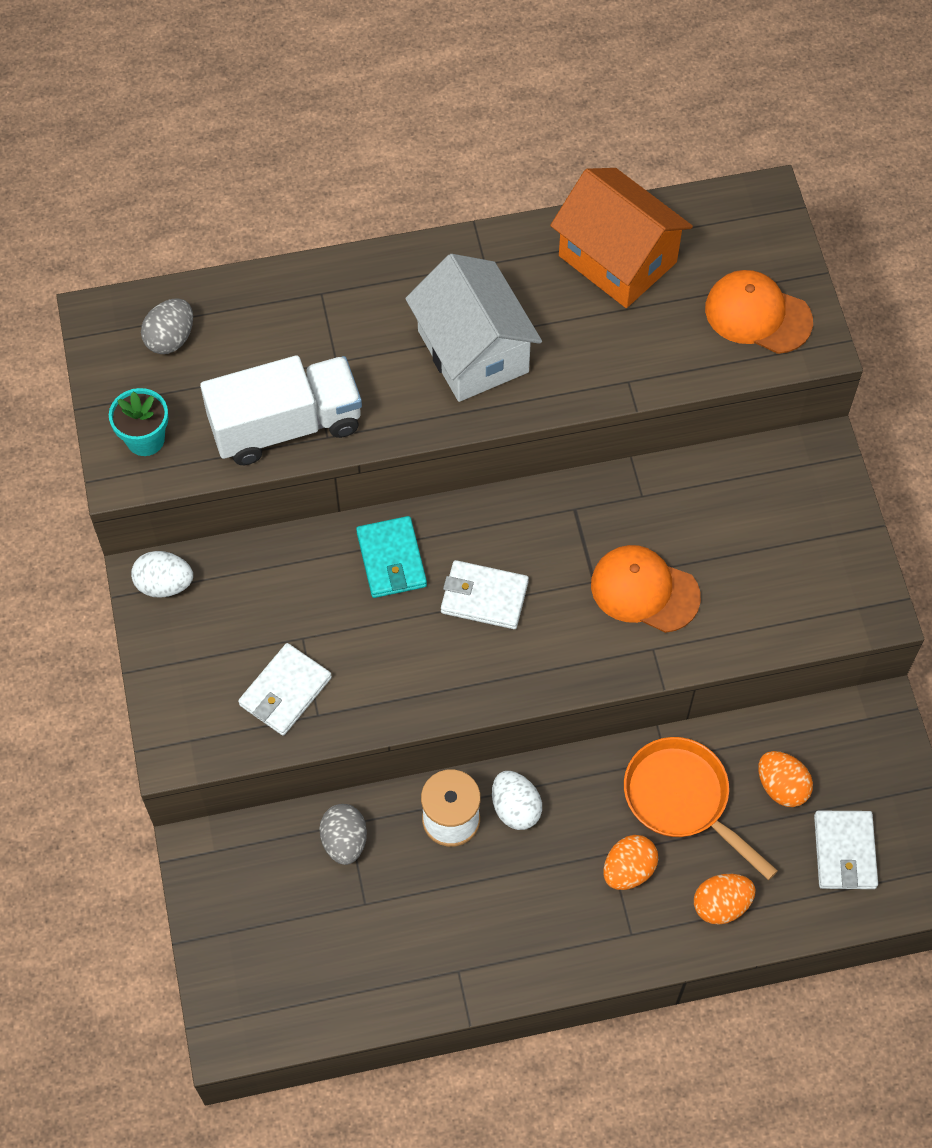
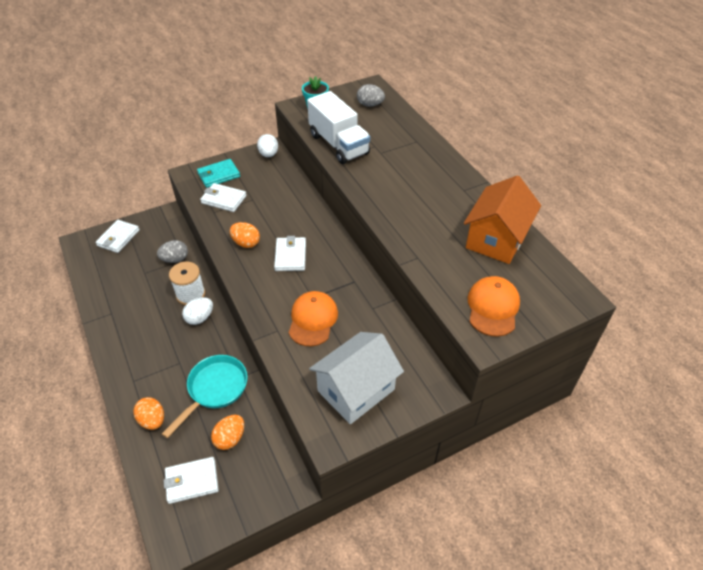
camera: 75 degrees right, 15 degrees down
turquoise wallet [356,516,427,598] -> turquoise wallet moved to [197,159,240,188]
white house [405,254,542,402] -> white house moved to [309,332,404,424]
orange egg [603,835,658,890] -> orange egg moved to [229,222,260,248]
orange pan [624,737,778,880] -> turquoise pan [162,355,248,438]
none -> white wallet [96,220,140,253]

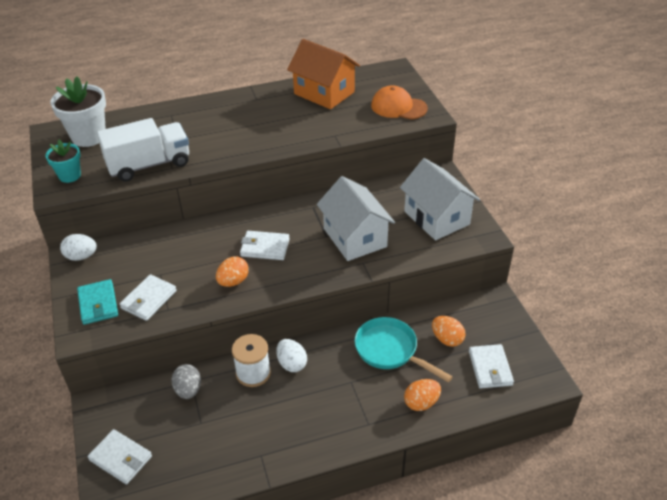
camera: 80 degrees left, 5 degrees down
orange cap [288,291,338,346] -> white house [317,176,395,261]
grey egg [357,84,385,107] -> white flower pot [50,76,106,147]

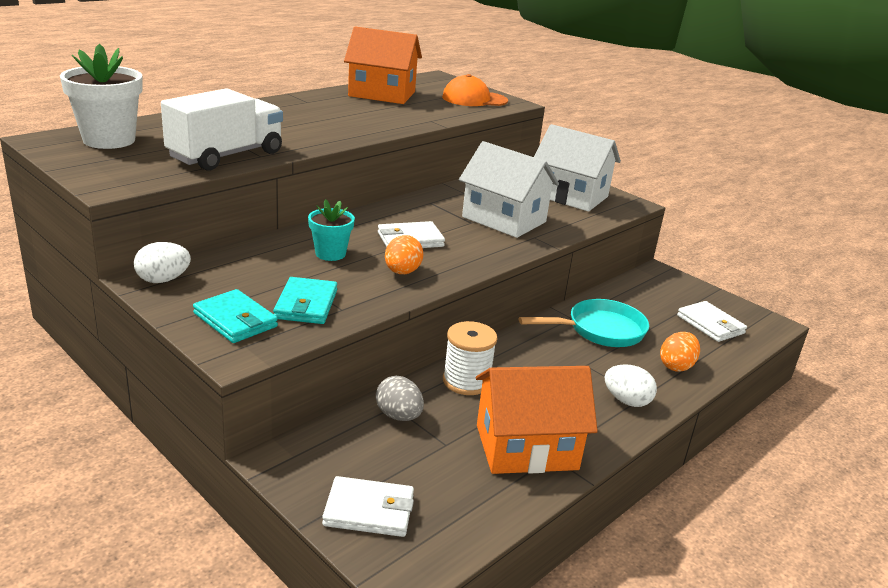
camera: 30 degrees left, 15 degrees down
turquoise flower pot [45,140,81,183] -> turquoise flower pot moved to [308,199,355,261]
white wallet [119,274,177,321] -> turquoise wallet [273,277,337,324]
white egg [276,339,307,372] -> white egg moved to [605,364,657,407]
turquoise pan [354,317,453,382] -> turquoise pan turned 150 degrees clockwise [519,299,649,347]
orange egg [432,316,466,347] -> none
none -> orange house [476,366,598,474]

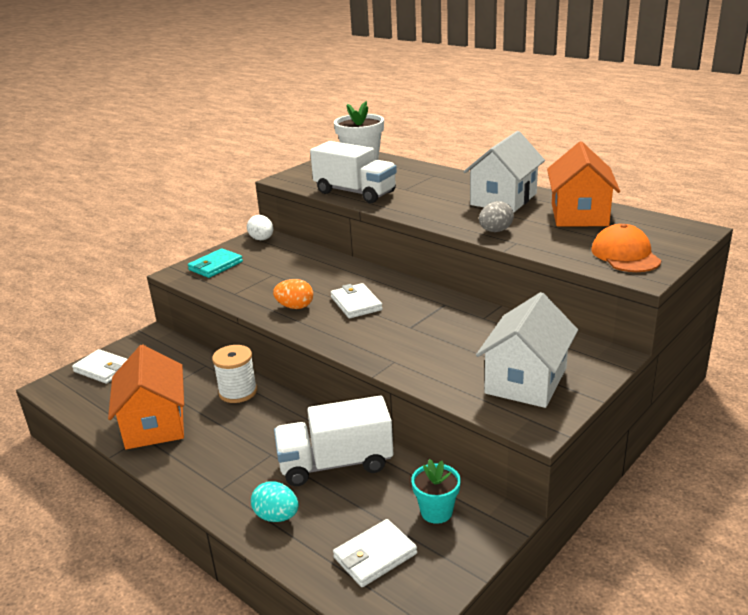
camera: 90 degrees right, 0 degrees up
turquoise wallet [273,277,337,324] -> none
turquoise flower pot [308,199,355,261] -> turquoise flower pot moved to [411,459,461,524]
white wallet [322,476,414,537] -> white wallet turned 60 degrees counterclockwise [72,349,127,384]
grey egg [376,376,424,421] -> grey egg moved to [479,201,514,232]
white house [459,141,559,238] -> white house moved to [463,131,545,213]
turquoise pan [519,299,649,347] -> white truck [274,395,393,486]
white egg [605,364,657,407] -> none
orange egg [660,332,700,372] -> turquoise egg [251,481,299,522]

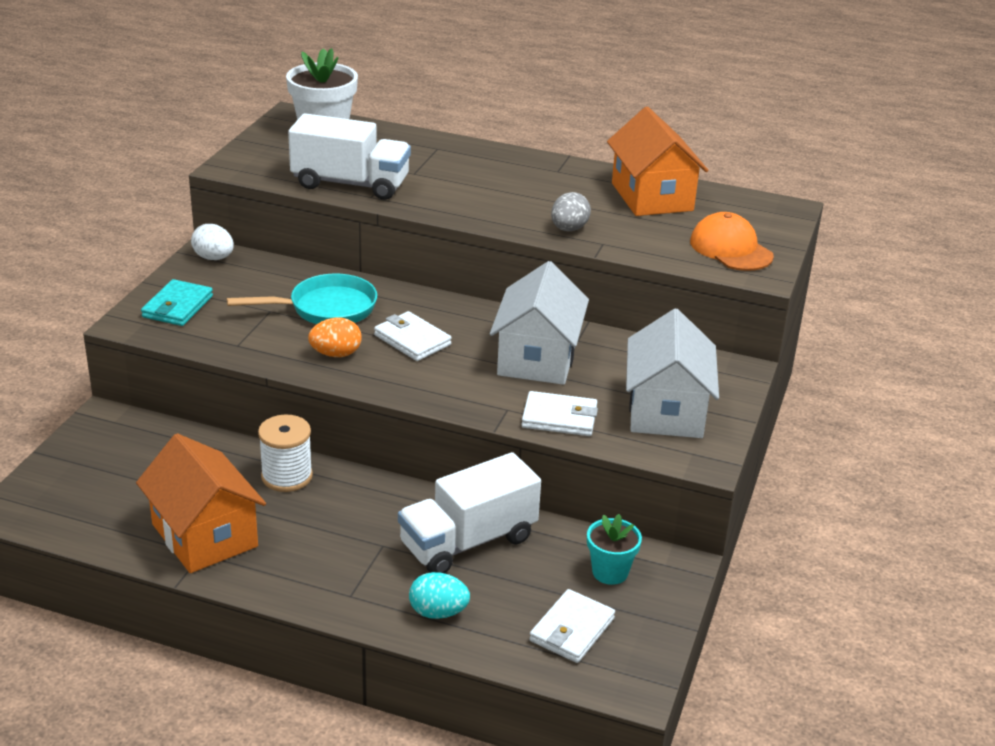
camera: 25 degrees left, 5 degrees up
white wallet [72,349,127,384] -> white wallet moved to [521,391,598,436]
white house [463,131,545,213] -> white house moved to [490,261,589,385]
none -> turquoise pan [227,273,377,324]

